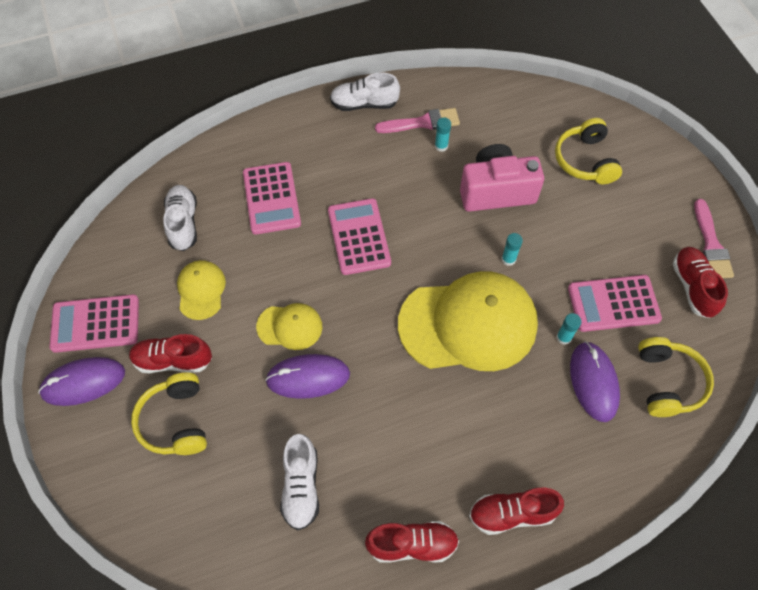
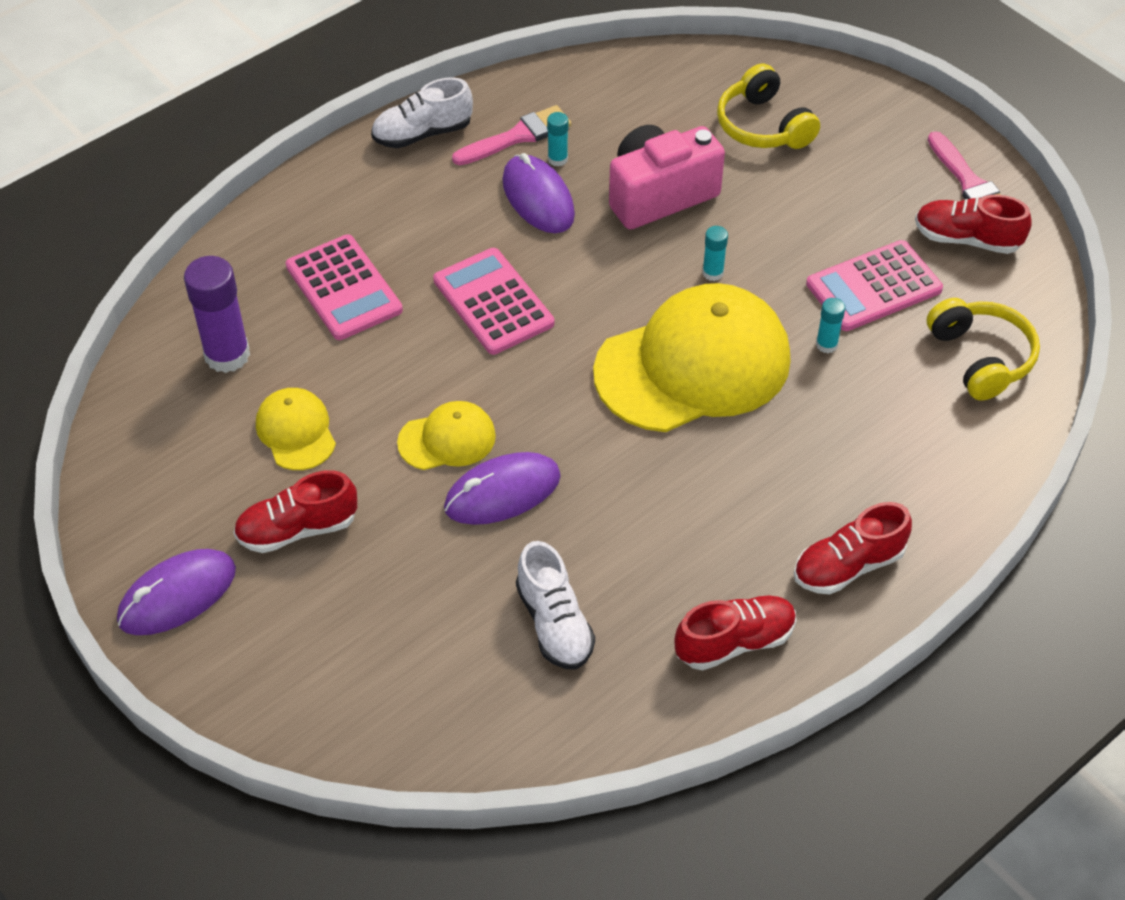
camera: 20 degrees left, 10 degrees down
pink calculator [49,294,139,353] -> none
yellow headphones [131,373,207,455] -> none
white shoe [163,185,197,251] -> purple glue stick [184,256,250,373]
purple mouse [570,341,620,422] -> purple mouse moved to [502,153,575,233]
red shoe [673,247,728,318] -> red shoe turned 45 degrees counterclockwise [915,195,1032,254]

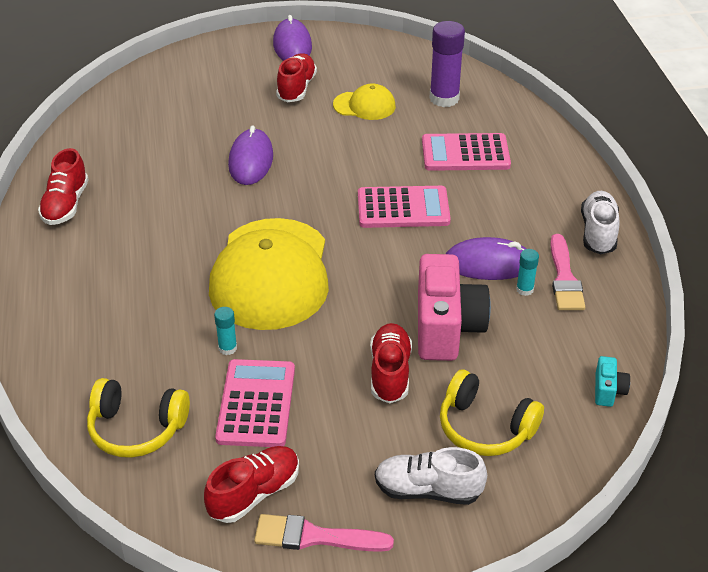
camera: 120 degrees right, 10 degrees down
yellow cap [397,401,496,470] -> none
white shoe [516,541,595,670] -> white shoe moved to [375,447,487,505]
turquoise glue stick [702,226,728,281] -> none
yellow headphones [717,64,820,149] -> yellow headphones turned 150 degrees counterclockwise [440,370,544,456]
red shoe [794,502,912,594] -> red shoe moved to [370,323,412,404]
none -> turquoise camera [595,356,630,407]

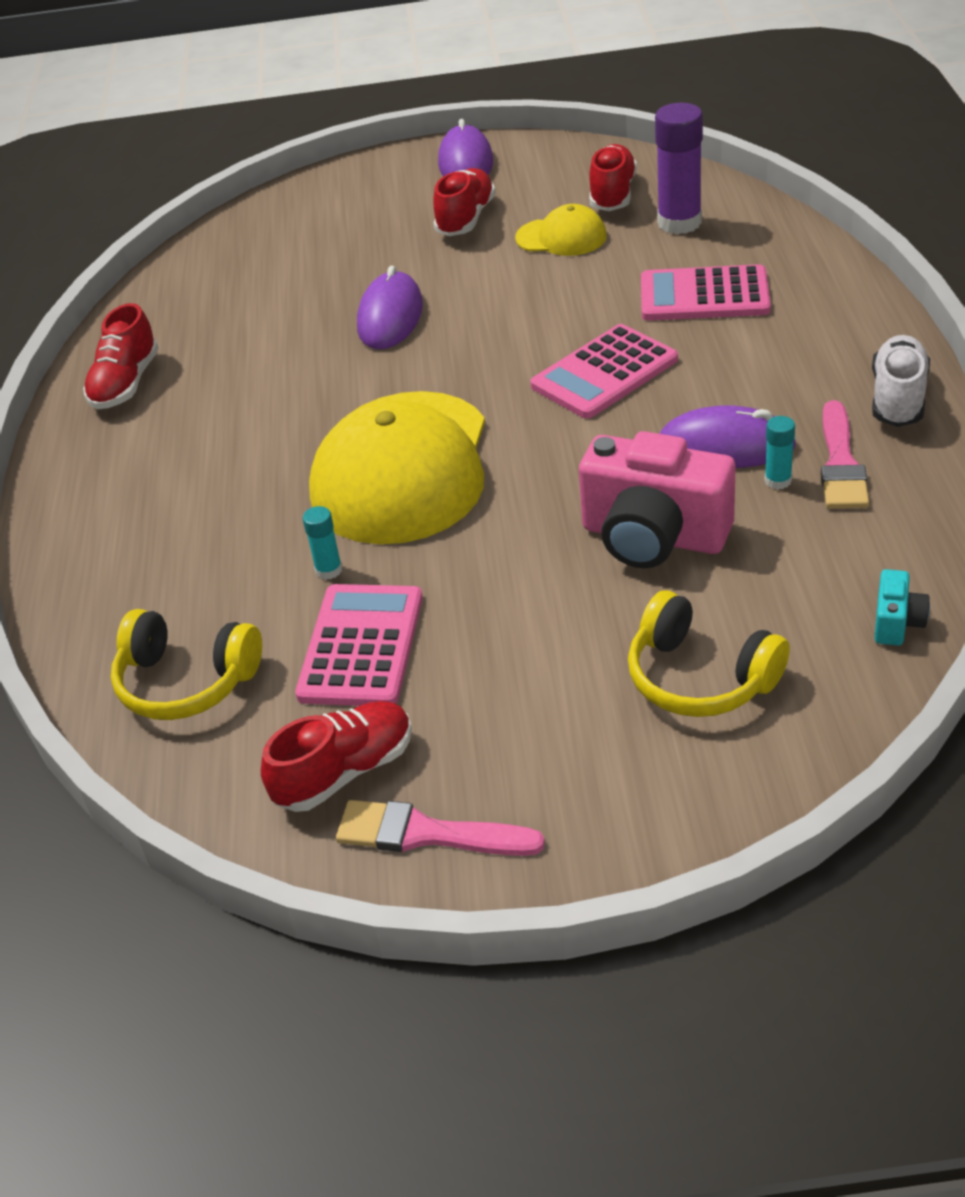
camera: 10 degrees right, 0 degrees up
pink calculator [358,186,451,228] -> pink calculator turned 135 degrees clockwise [530,324,678,419]
red shoe [370,323,412,404] -> red shoe moved to [589,144,637,211]
white shoe [375,447,487,505] -> none
pink camera [418,254,491,361] -> pink camera turned 105 degrees clockwise [579,431,736,568]

